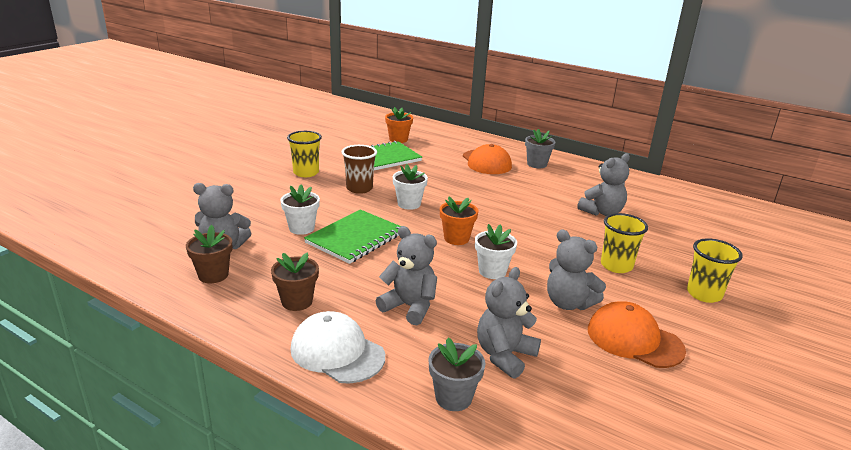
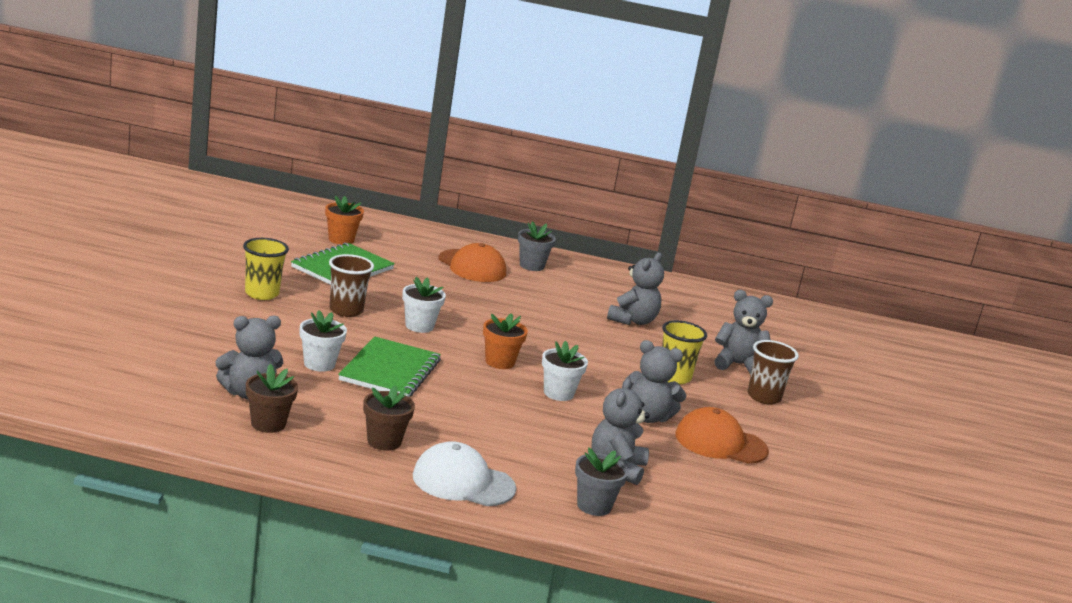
camera: 25 degrees left, 5 degrees down
grey teddy bear [376,226,437,325] -> grey teddy bear moved to [714,290,773,374]
yellow cup [687,238,743,303] -> brown cup [747,340,799,405]

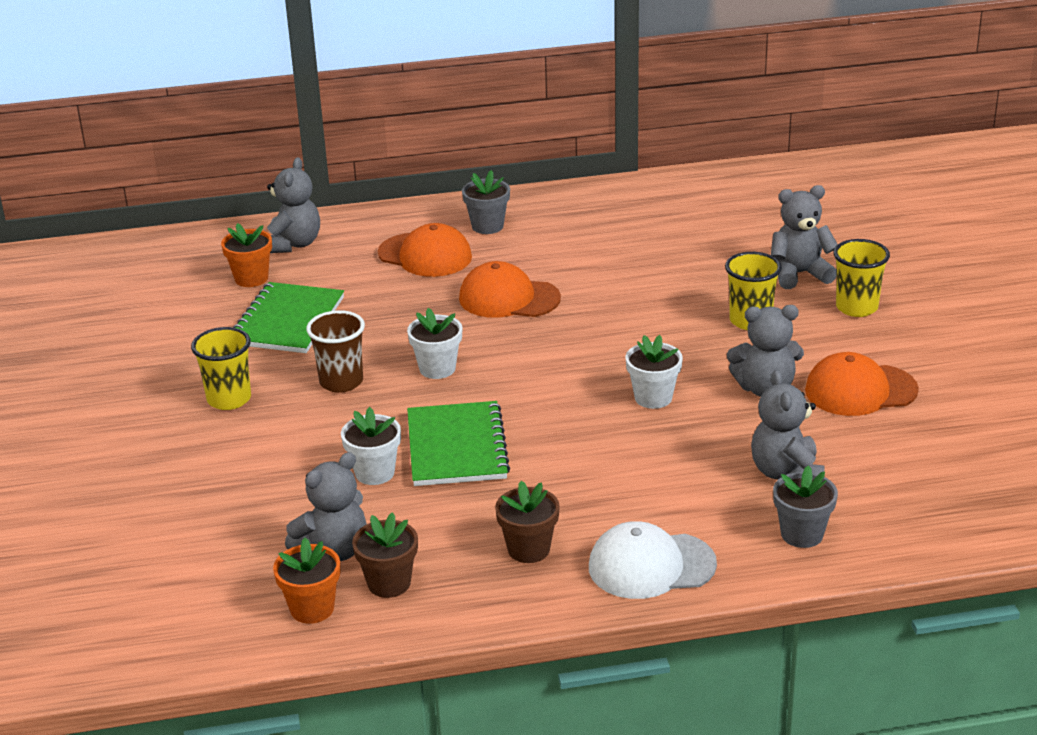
camera: 15 degrees left, 10 degrees up
orange flower pot [483,313,528,369] -> orange flower pot moved to [273,538,340,624]
grey teddy bear [607,252,664,325] -> grey teddy bear moved to [267,157,320,253]
brown cup [747,340,799,405] -> yellow cup [833,239,890,317]
none -> orange cap [459,261,561,318]

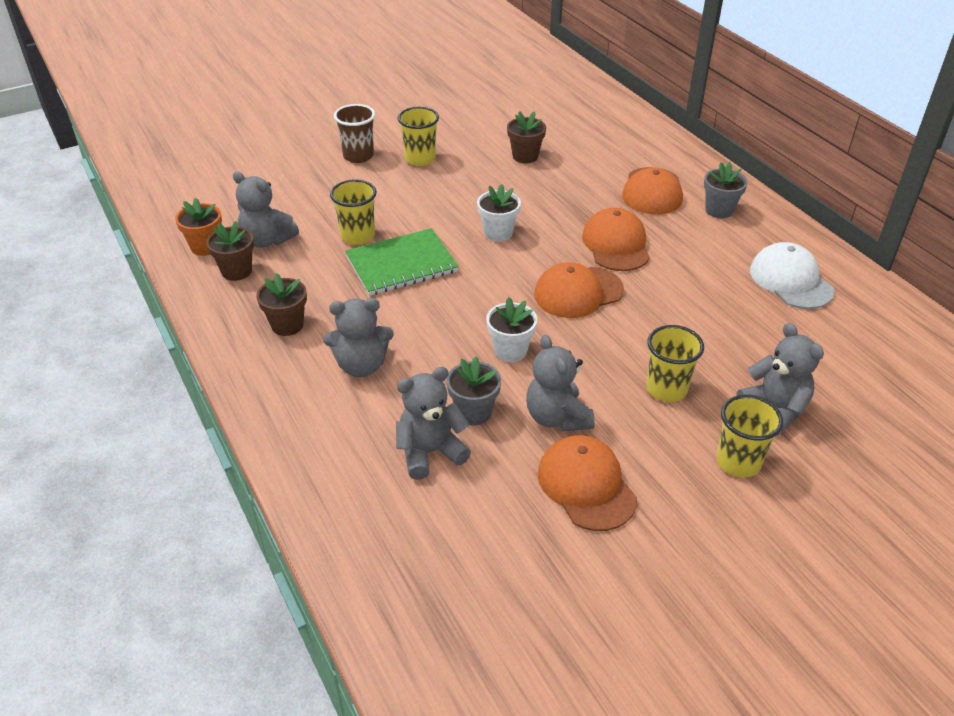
camera: 70 degrees right, 10 degrees up
orange flower pot [221,223,272,287] -> none
green notebook [233,282,344,353] -> brown flower pot [507,111,546,163]
grey teddy bear [267,157,320,253] -> grey teddy bear moved to [323,298,394,377]
brown cup [306,310,365,393] -> brown cup moved to [334,104,375,163]
white flower pot [341,407,401,485] -> yellow cup [330,179,377,245]
white cap [589,521,717,599] -> white cap moved to [750,242,835,309]
grey flower pot [773,465,838,548] -> grey flower pot moved to [447,357,501,425]
none -> orange cap [534,263,624,318]

